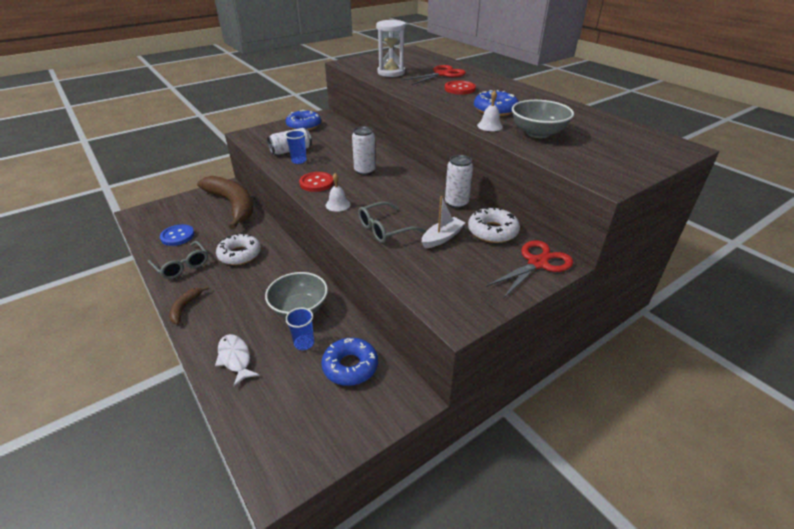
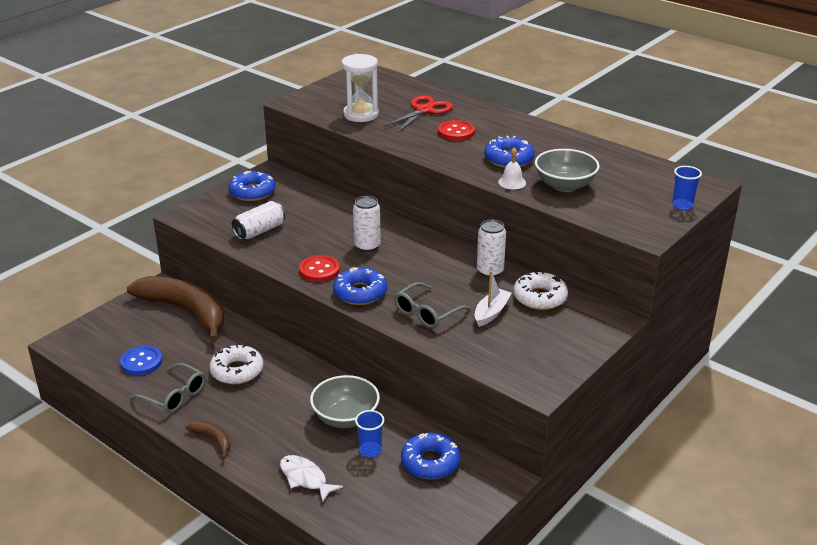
camera: 15 degrees left, 5 degrees down
brown banana [169,286,209,324] -> brown banana turned 135 degrees clockwise [185,421,231,459]
blue cup [285,130,307,164] -> blue cup moved to [672,166,702,210]
white bell [326,173,351,212] -> blue donut [333,267,387,305]
red scissors [486,240,573,299] -> none

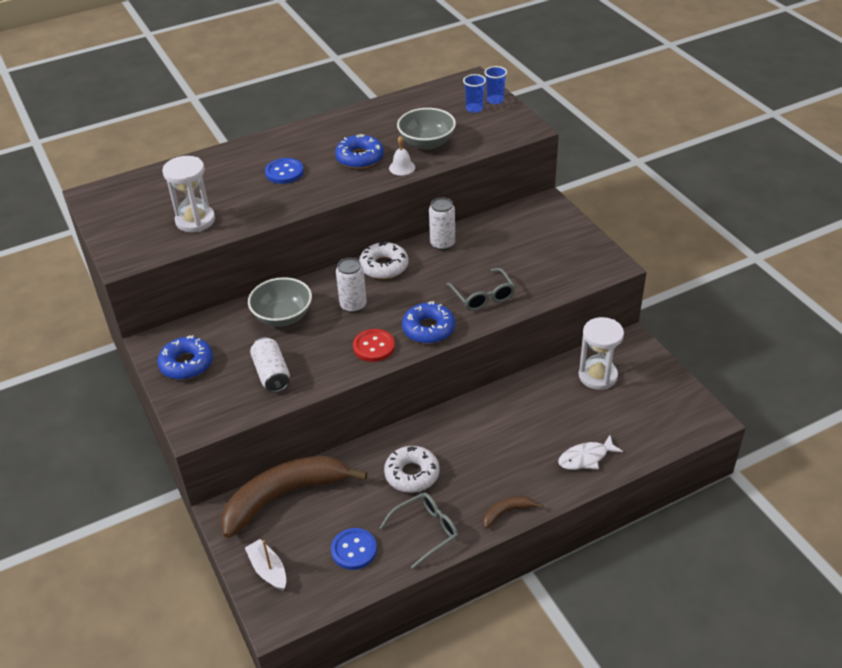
camera: 65 degrees left, 10 degrees up
grey bowl [310,375,380,428] -> grey bowl moved to [248,277,312,327]
blue cup [355,410,384,457] -> blue cup moved to [463,74,486,113]
red scissors [384,95,453,132] -> none
blue donut [401,433,460,479] -> white hourglass [579,317,624,390]
red button [438,120,475,141] -> blue button [265,158,304,184]
white boat [475,271,512,327] -> white boat moved to [245,539,286,590]
white donut [513,271,568,310] -> white donut moved to [359,242,409,279]

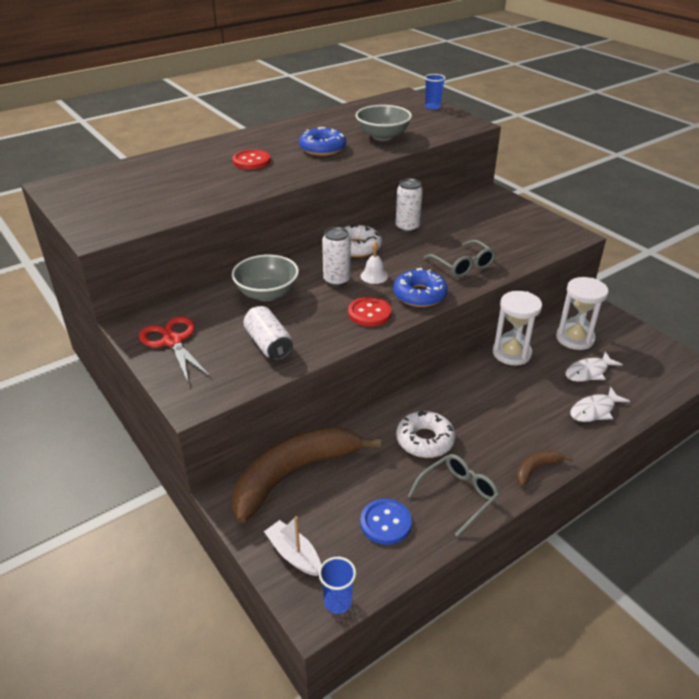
camera: 10 degrees left, 5 degrees down
blue donut [157,335,213,380] -> red scissors [139,316,211,384]
white hourglass [162,156,215,232] -> white hourglass moved to [493,291,542,365]
blue button [265,158,304,184] -> red button [232,149,271,170]
white bell [389,136,415,175] -> white bell moved to [361,242,388,284]
blue cup [463,74,486,113] -> blue cup moved to [319,557,356,614]
none -> white fish [565,352,623,382]

